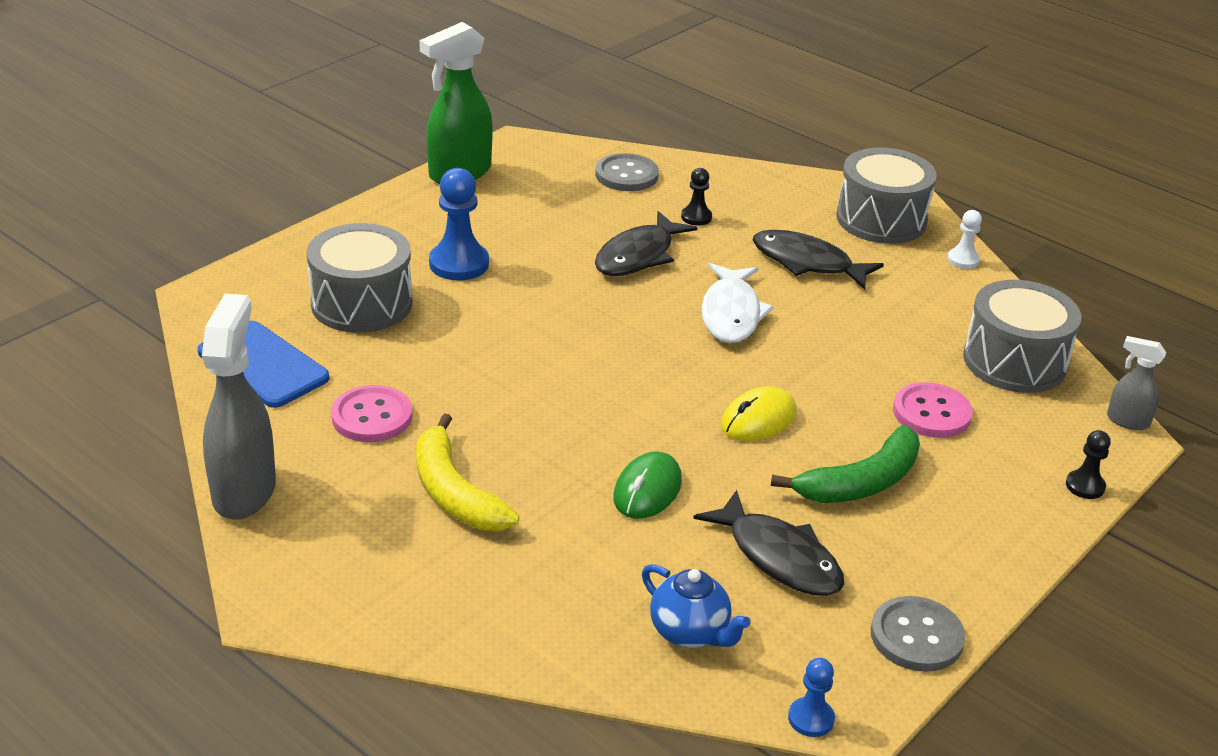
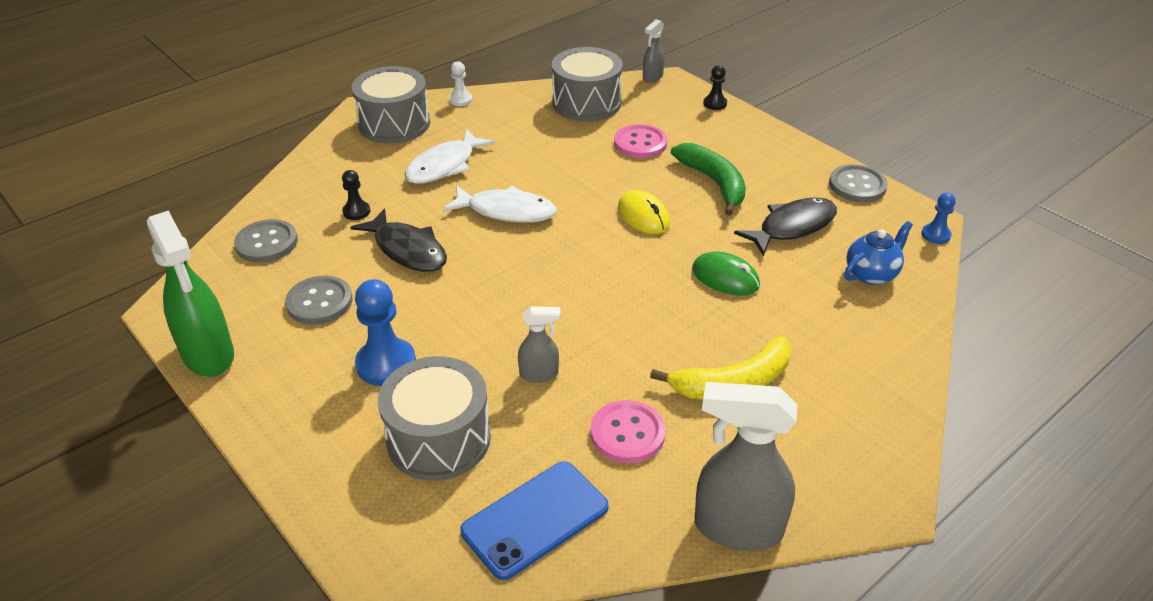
camera: 80 degrees left, 5 degrees up
black fish [753,230,884,290] -> white fish [405,129,495,184]
none -> grey button [285,276,353,325]
none -> grey spray bottle [518,306,561,383]

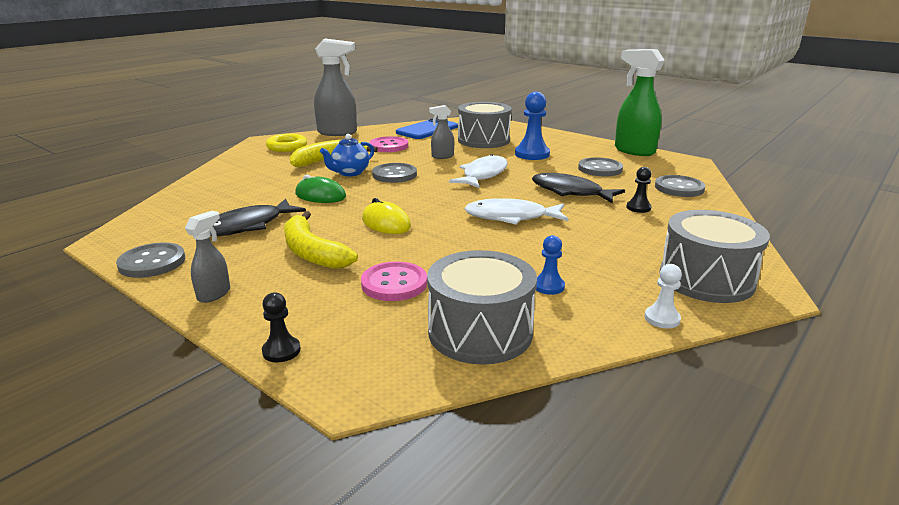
camera: 170 degrees right, 15 degrees down
white fish [405,129,495,184] -> white fish moved to [449,154,508,188]
grey spray bottle [643,19,665,83] -> grey spray bottle moved to [185,211,230,303]
green banana [671,143,746,216] -> yellow banana [284,211,358,269]
blue teapot [844,221,913,285] -> blue teapot moved to [320,134,374,176]
blue pawn [922,193,956,244] -> blue pawn moved to [536,235,565,295]
none -> yellow ring [266,134,307,152]
none -> grey button [372,163,417,183]

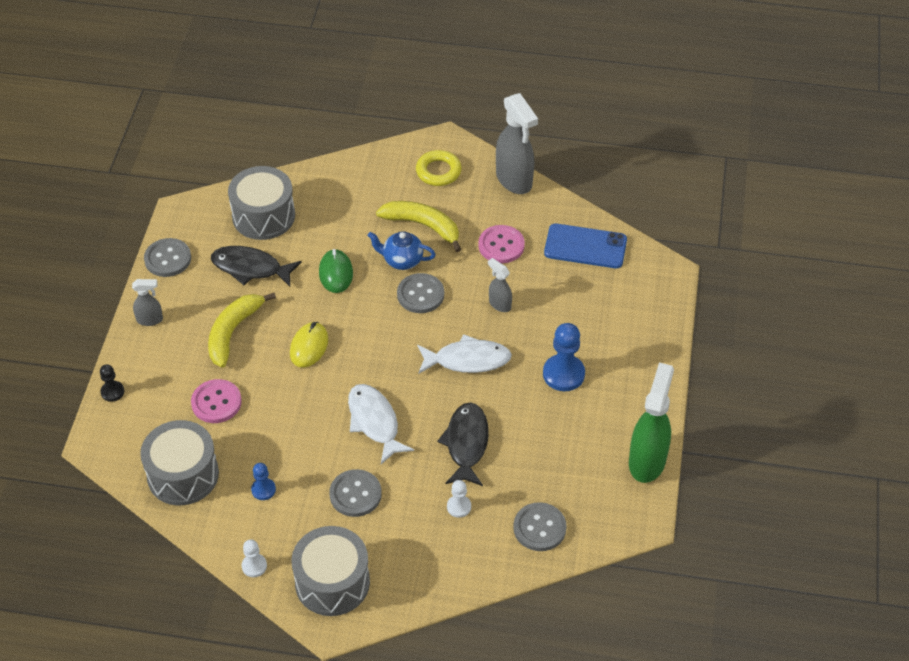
camera: 60 degrees right, 25 degrees up
grey drum [458,102,512,148] -> grey drum moved to [228,166,295,240]
grey button [578,157,623,177] -> grey button moved to [329,469,382,517]
black pawn [626,167,652,213] -> white pawn [447,480,471,518]

